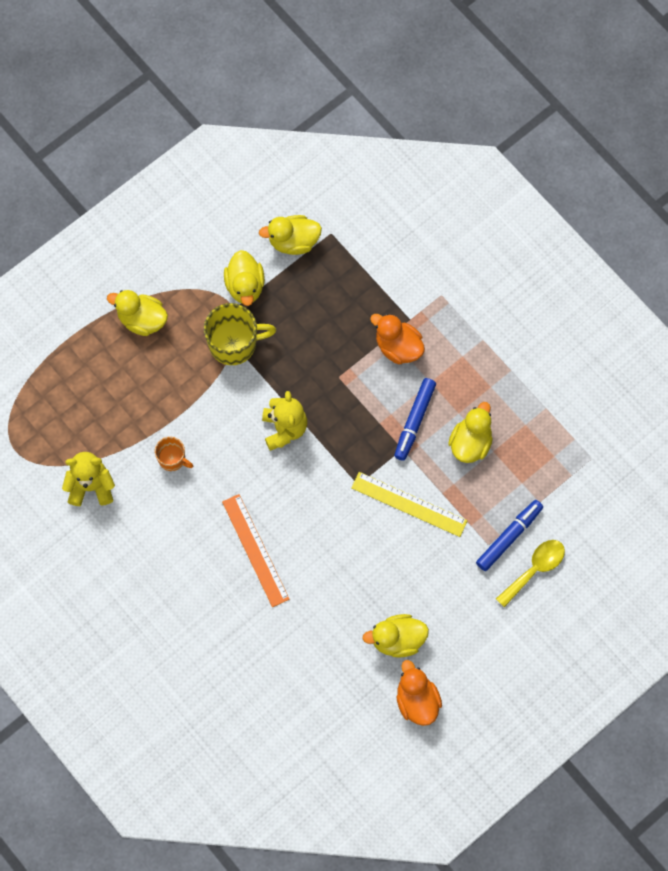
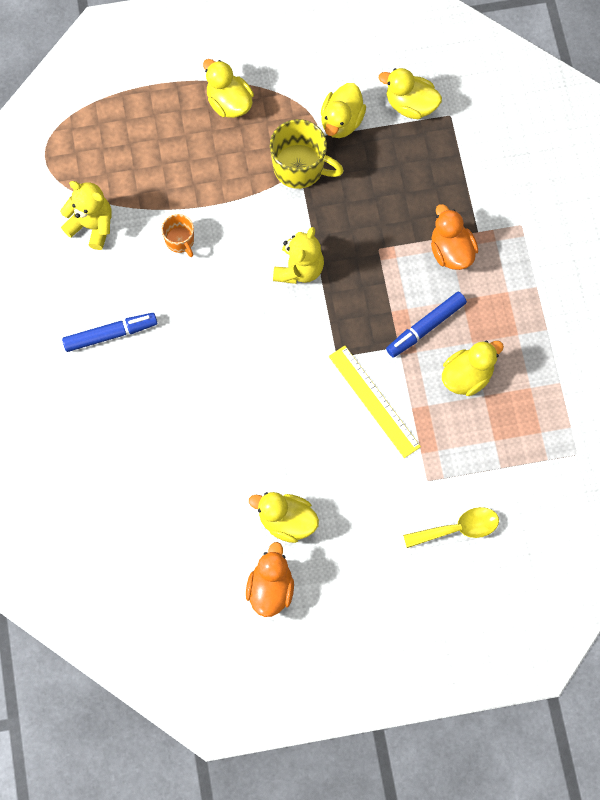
camera: 30 degrees right, 0 degrees up
orange ruler [222,494,289,607] -> none
blue marker [476,500,543,571] -> blue marker moved to [62,313,157,352]

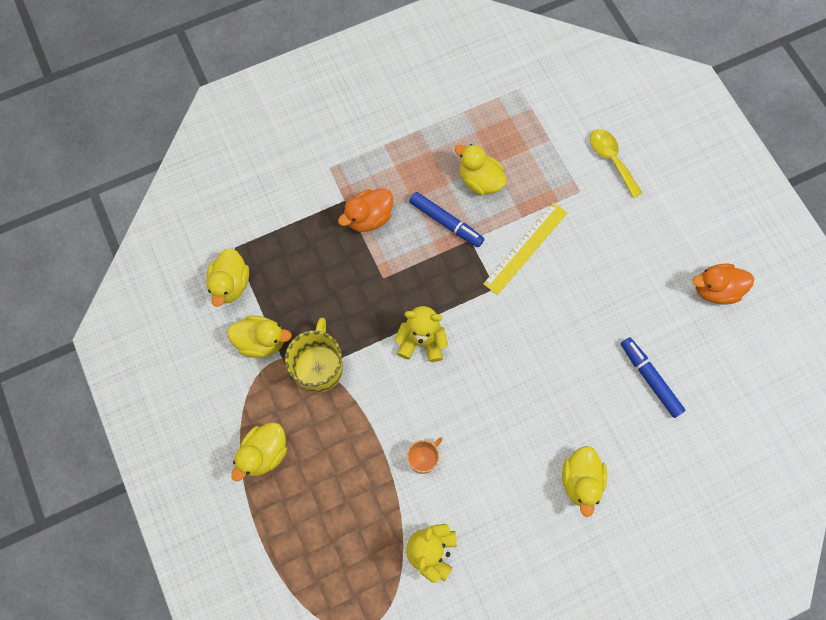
camera: 105 degrees left, 0 degrees up
blue marker [62,313,157,352] -> blue marker moved to [621,337,686,418]
yellow duck [249,492,319,543] -> yellow duck moved to [562,446,607,517]

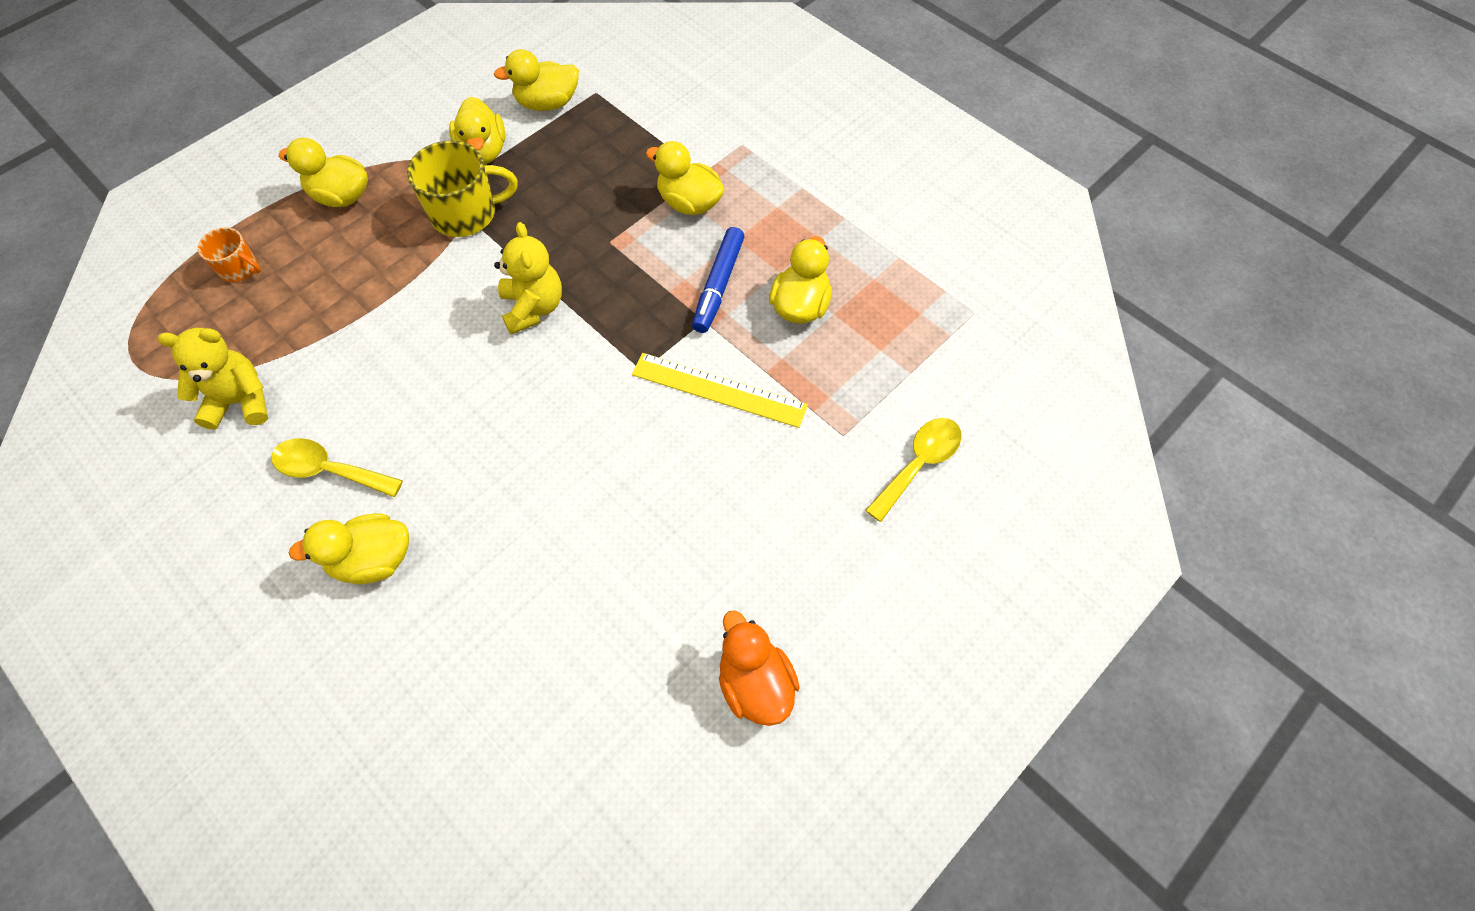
camera: 70 degrees right, 10 degrees down
orange duck [338,188,393,232] -> yellow duck [646,141,725,215]
orange mug [407,438,442,474] -> orange mug moved to [198,227,261,282]
blue marker [621,337,686,418] -> none
none -> yellow spoon [271,438,403,497]

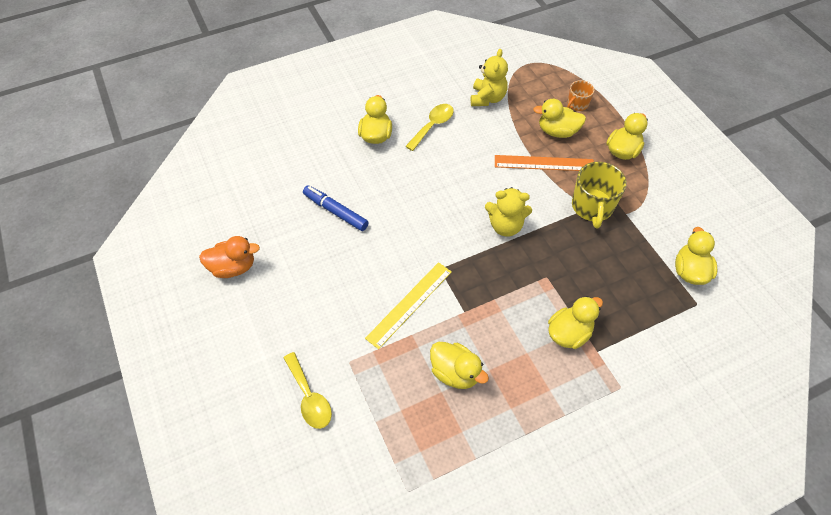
camera: 110 degrees right, 5 degrees down
yellow duck [449,97,505,165] -> yellow duck moved to [533,99,586,138]
blue marker [692,227,745,333] -> blue marker moved to [303,186,369,231]
none -> orange ruler [495,155,594,171]

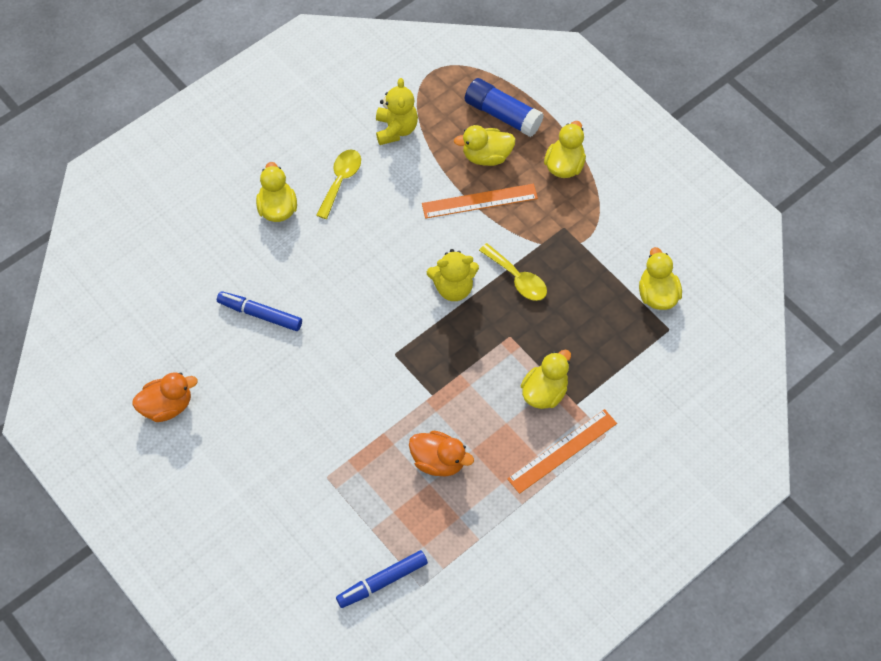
camera: 15 degrees left, 5 degrees up
yellow spoon [284,352,332,429] -> yellow spoon moved to [479,243,547,301]
yellow ruler [365,262,452,349] -> none
yellow duck [430,342,489,389] -> orange duck [409,431,474,477]
orange mug [567,80,594,111] -> blue glue stick [465,78,544,137]
yellow mug [572,162,627,229] -> none
none -> blue marker [336,550,428,608]
none -> orange ruler [507,409,617,494]

